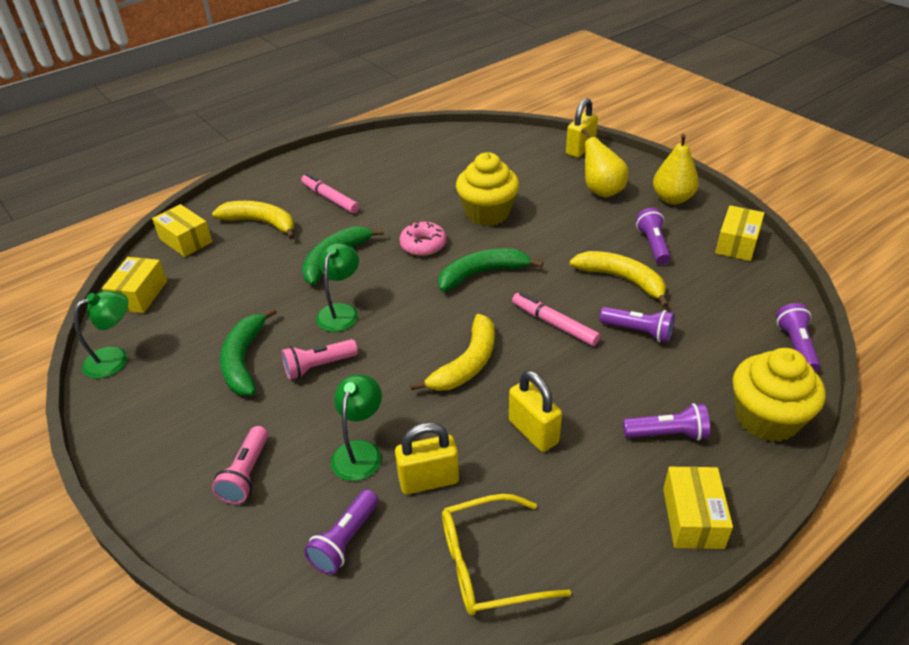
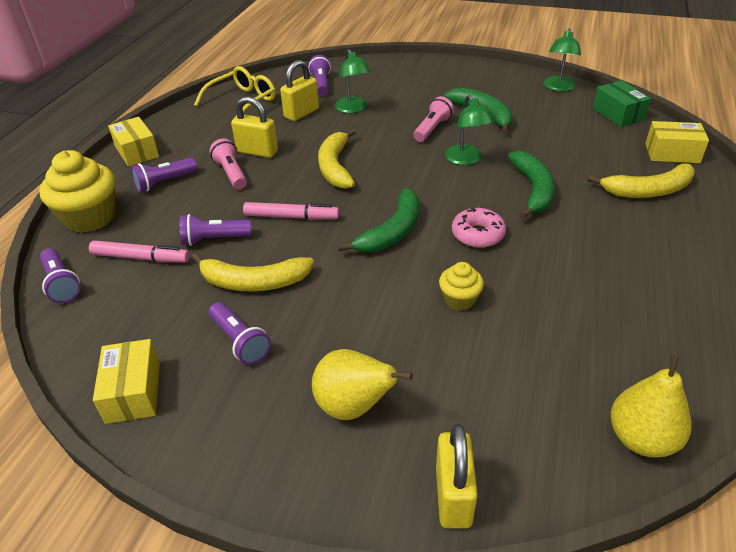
camera: 145 degrees right, 0 degrees up
yellow box [102,257,167,313] -> green box [593,81,651,127]
pink flashlight [212,426,268,504] -> pink flashlight moved to [210,138,247,189]
pink marker [301,173,359,213] -> pink marker moved to [89,240,190,263]
yellow cupcake [456,152,519,226] -> yellow cupcake [439,262,484,311], size x0.53
yellow pear [653,134,699,204] -> yellow pear moved to [611,354,692,458]

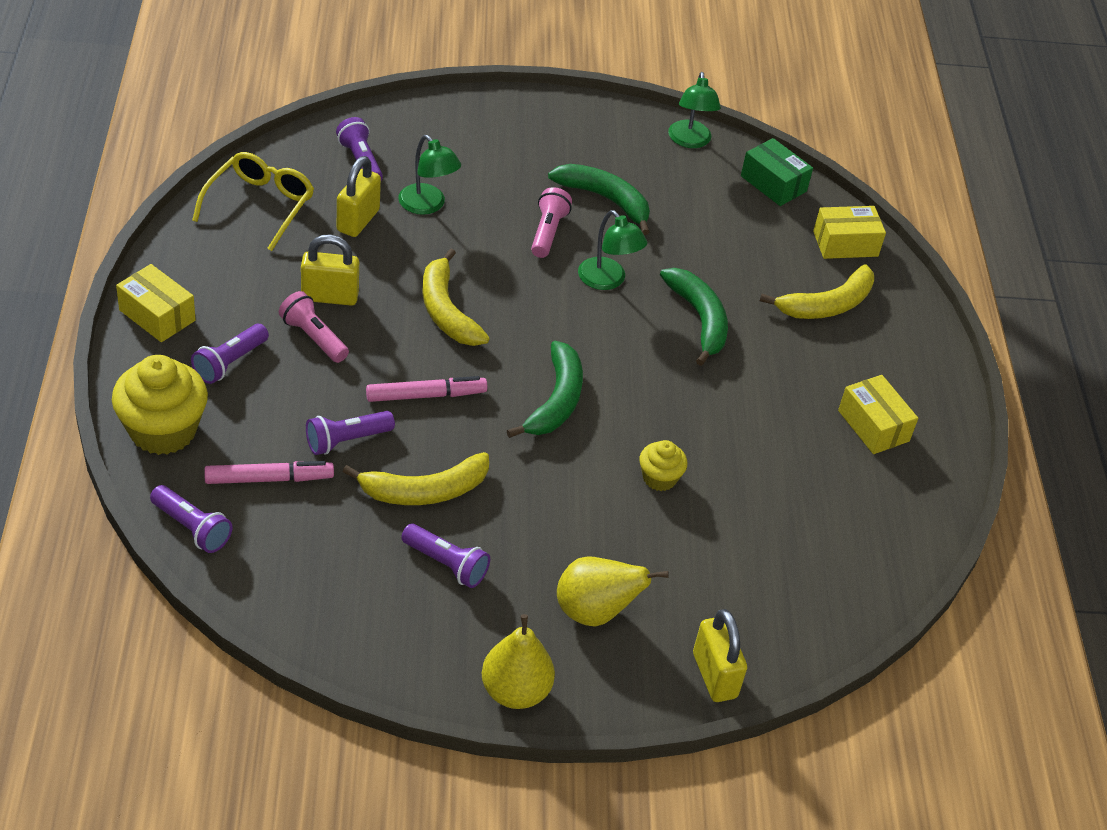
camera: 25 degrees left, 5 degrees up
yellow box [93,339,160,424] -> yellow box moved to [838,375,918,454]
pink donut [452,208,506,248] -> none
yellow pear [611,354,692,458] -> yellow pear moved to [482,614,555,709]

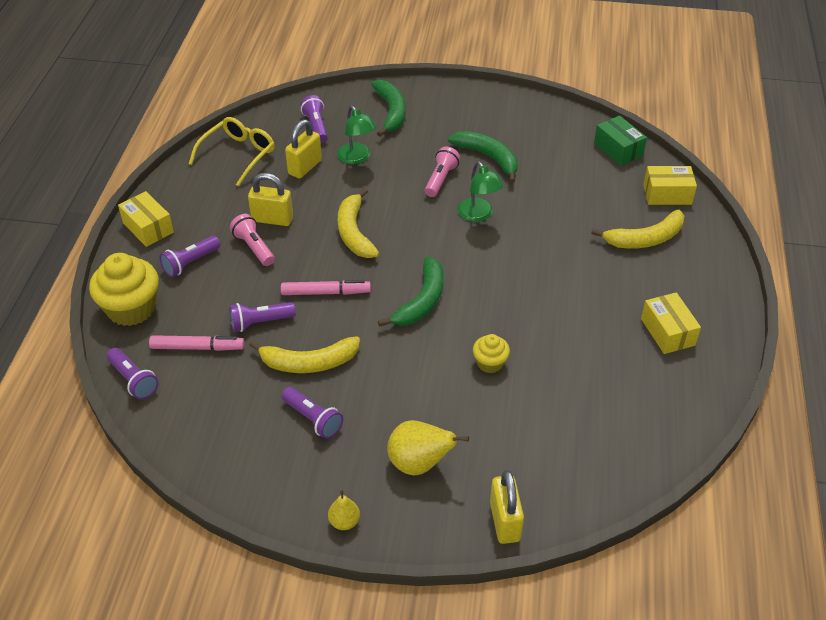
camera: 15 degrees right, 0 degrees up
yellow pear [482,614,555,709] -> yellow pear [328,490,360,530], size x0.56
green banana [660,268,728,366] -> green banana moved to [371,80,406,137]
green lamp [668,72,721,148] -> none

